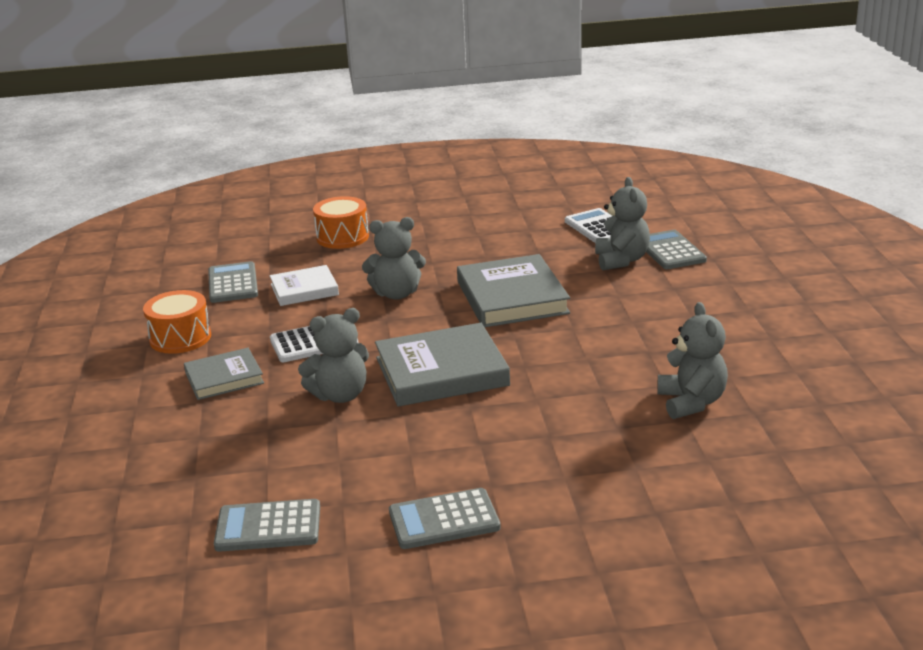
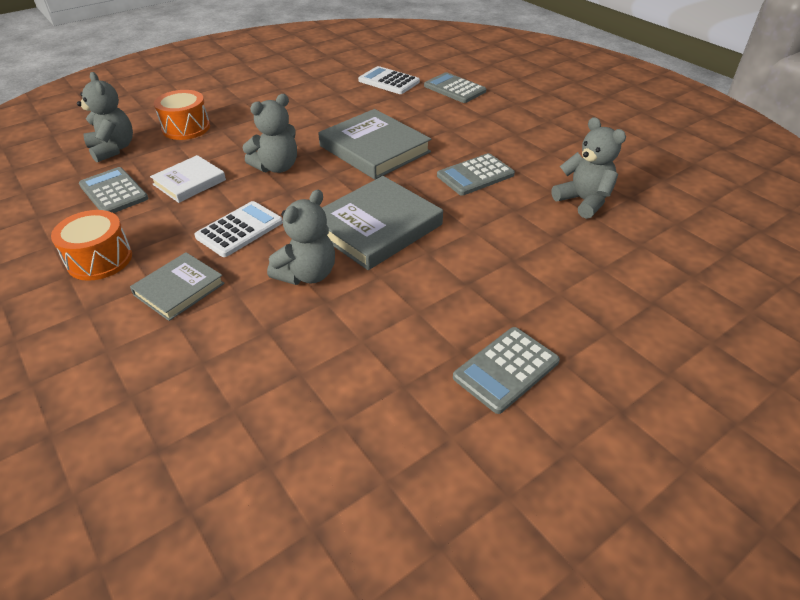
camera: 30 degrees left, 15 degrees up
grey calculator [214,499,320,552] -> grey calculator moved to [437,153,515,196]
grey teddy bear [595,177,650,270] -> grey teddy bear moved to [77,72,133,162]

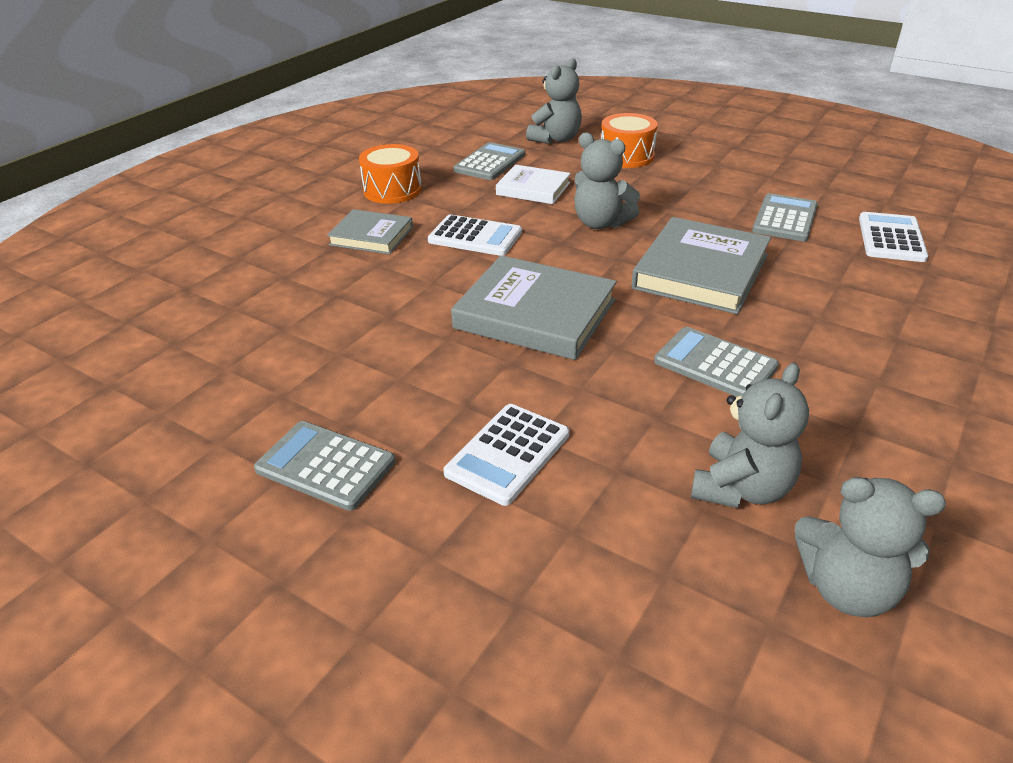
camera: 70 degrees right, 5 degrees down
grey teddy bear [267,189,335,285] -> grey teddy bear moved to [795,477,946,617]
grey calculator [424,72,486,103] -> grey calculator moved to [752,193,818,241]
none -> white calculator [443,404,569,506]

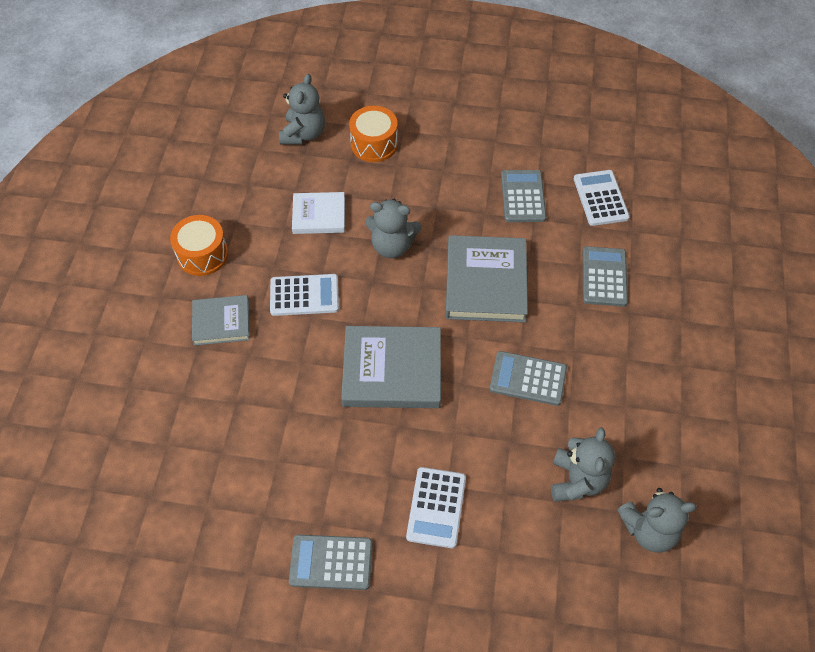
camera: 25 degrees left, 20 degrees up
grey calculator [453,142,525,180] -> grey calculator moved to [583,246,628,307]

